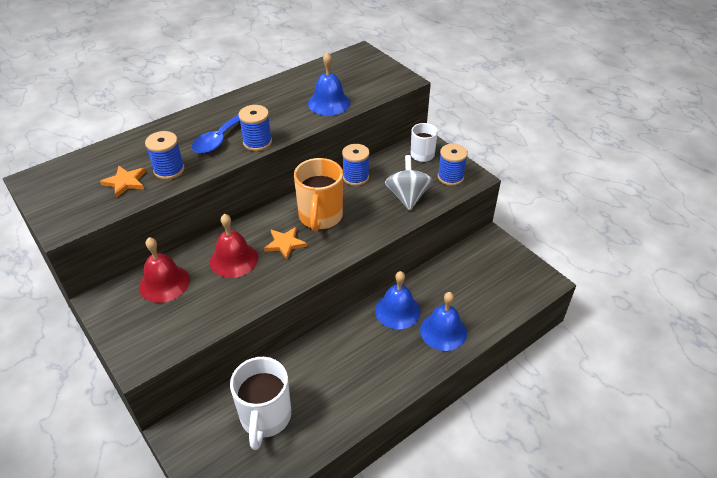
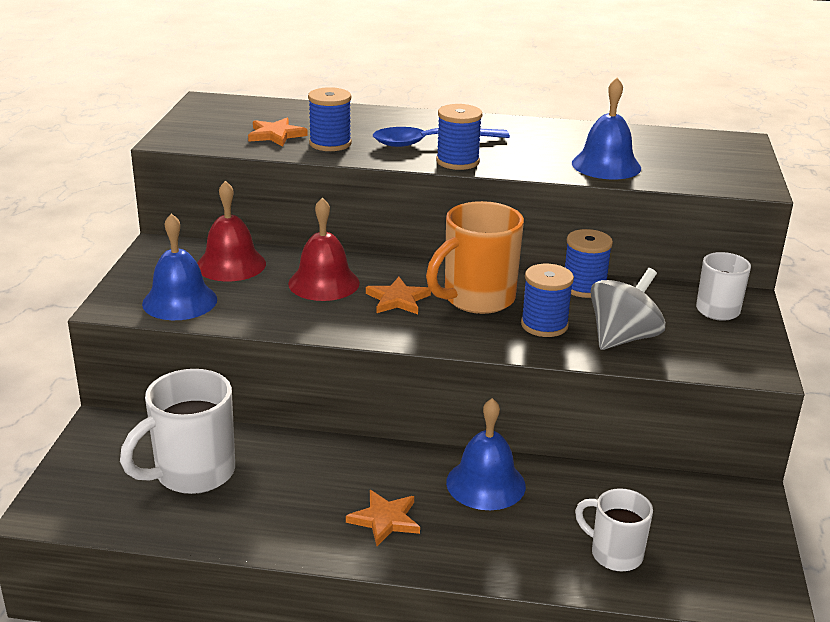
camera: 45 degrees right, 15 degrees down
blue bell [420,292,467,351] -> blue bell moved to [142,213,217,320]
blue spool [438,144,468,186] -> blue spool moved to [521,264,574,337]
none -> orange star [346,490,420,546]
none -> white mug [575,488,653,571]

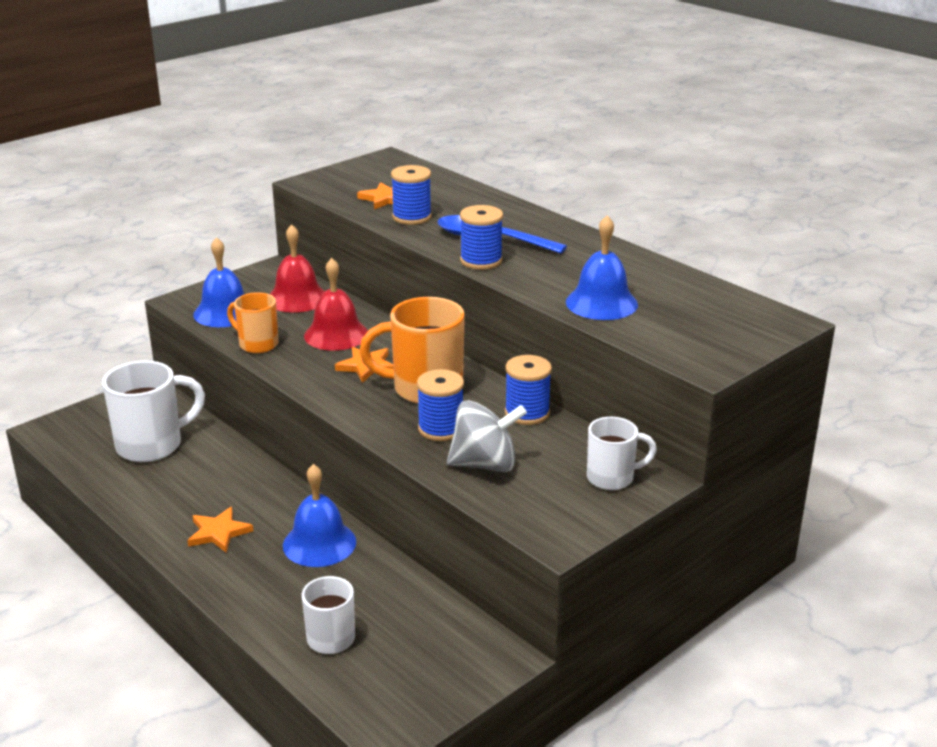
camera: 40 degrees right, 0 degrees up
white mug [120,369,235,494] -> white mug turned 150 degrees clockwise [102,361,205,462]
none -> orange mug [227,292,279,353]

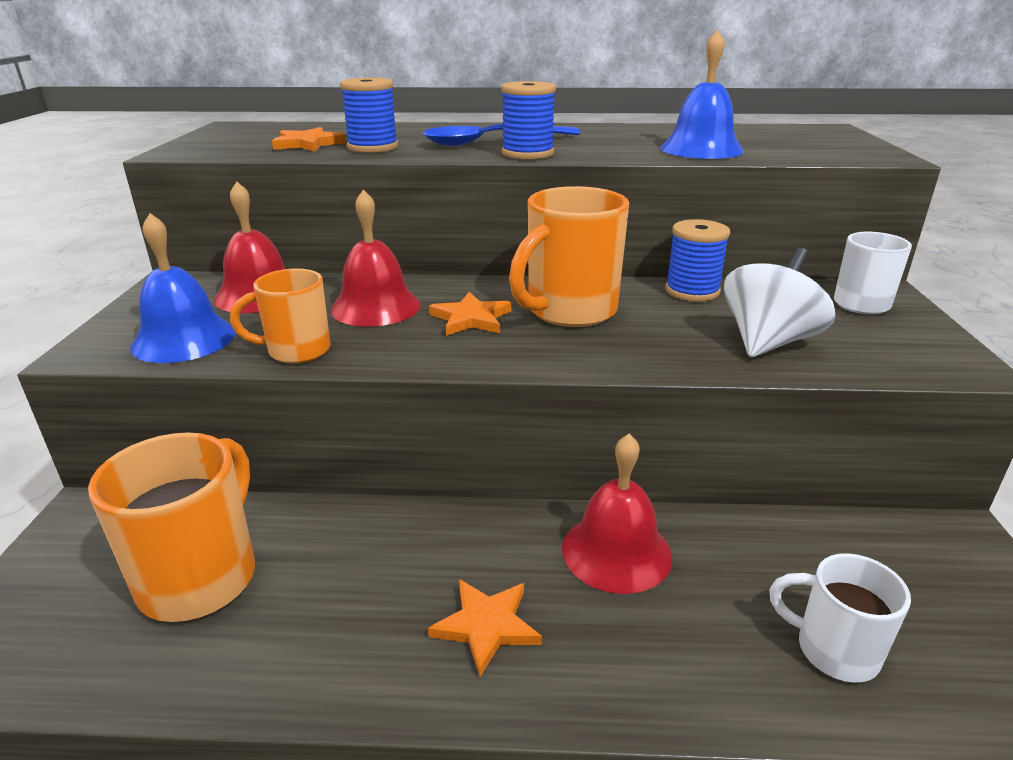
camera: 45 degrees left, 0 degrees up
white mug [102,361,205,462] -> orange mug [88,432,255,622]
blue bell [283,464,356,567] -> red bell [562,434,672,594]
blue spool [417,369,464,441] -> none
grey spinning top [447,400,527,472] -> white spinning top [724,247,836,357]

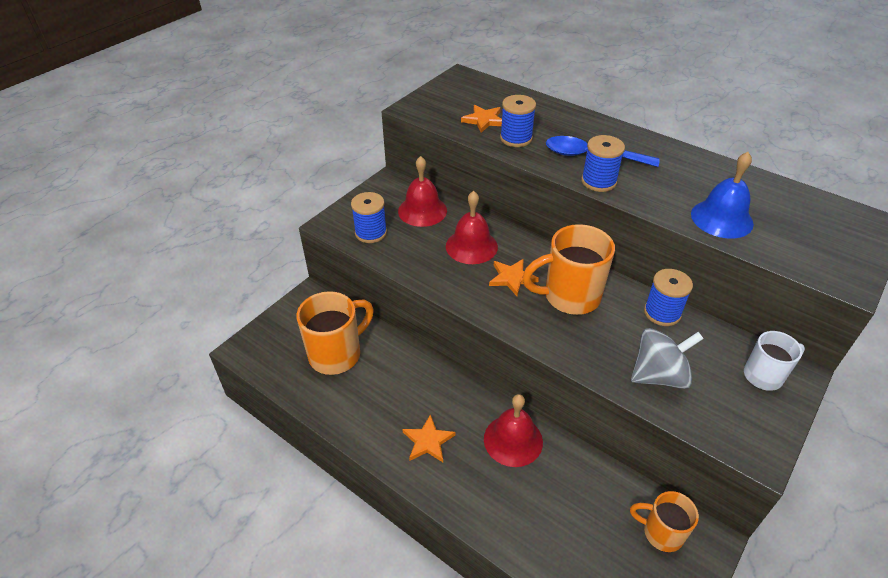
camera: 35 degrees right, 15 degrees up
blue bell [130,213,235,363] -> blue spool [351,192,387,243]
orange mug [230,268,331,364] -> orange mug moved to [630,491,699,552]
white spinning top [724,247,836,357] -> grey spinning top [631,328,704,389]
white mug [770,553,911,683] -> none

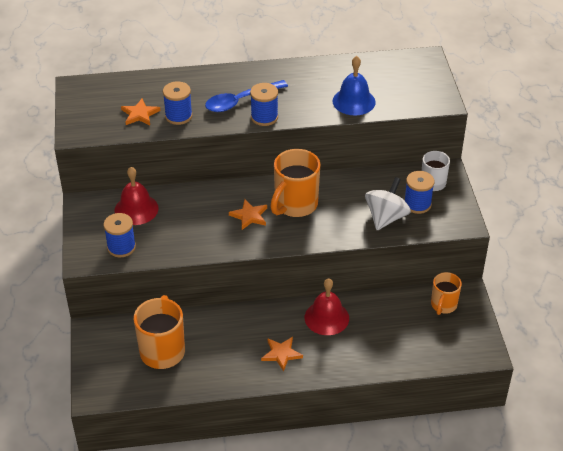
camera: 45 degrees left, 0 degrees up
red bell [446,191,498,264] -> none
orange mug [630,491,699,552] -> orange mug turned 45 degrees counterclockwise [431,272,462,315]
grey spinning top [631,328,704,389] -> white spinning top [365,177,411,230]
blue spool [644,269,693,326] -> blue spool moved to [404,171,435,214]

